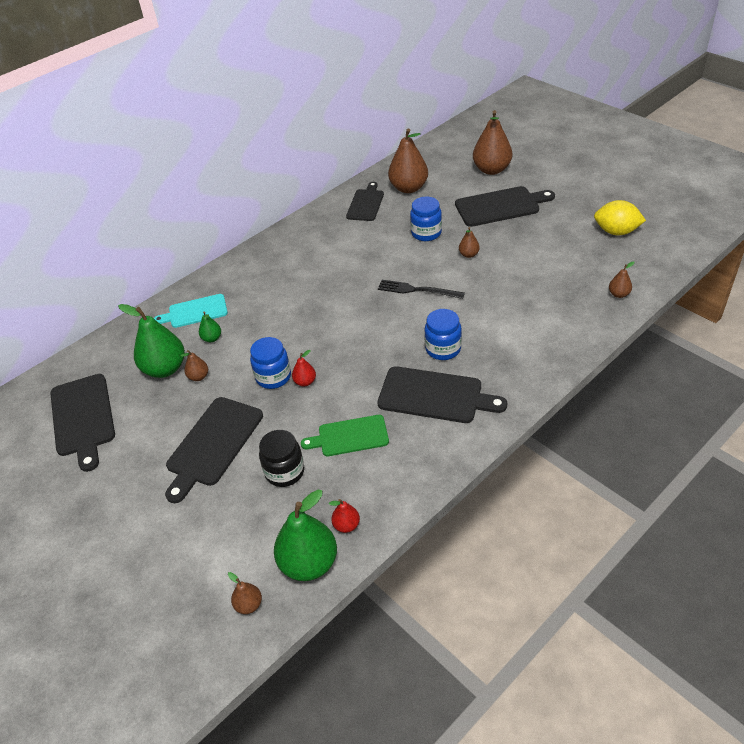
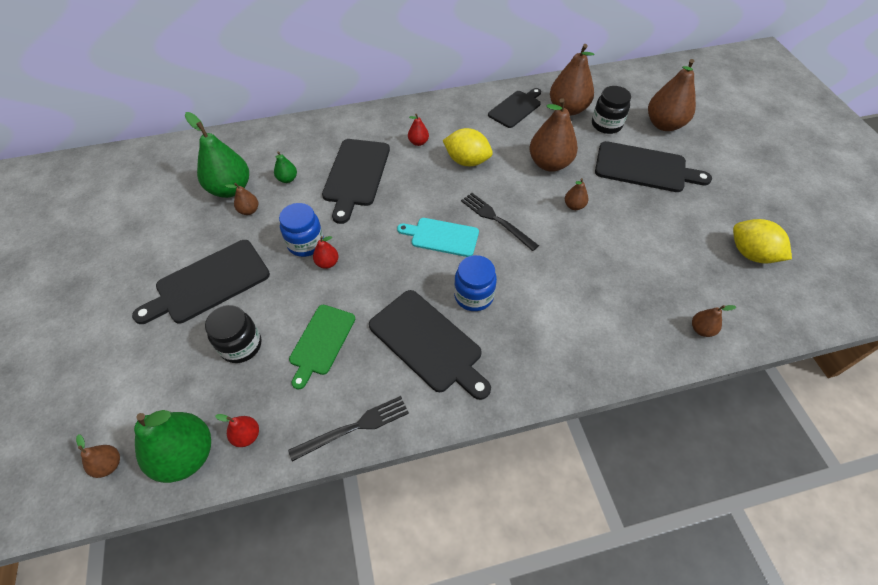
camera: 25 degrees right, 10 degrees up
black cutting board [50,374,115,472] -> black cutting board moved to [322,139,390,224]
turquoise cutting board [154,294,228,328] -> turquoise cutting board moved to [397,218,479,257]
green cutting board [301,415,389,456] -> green cutting board turned 90 degrees counterclockwise [289,305,355,389]
blue jar [410,197,442,241] -> brown pear [530,98,578,172]
none -> black fork [288,396,409,462]
none -> red pear [408,114,429,146]
none -> yellow lemon [443,128,493,166]
none -> black jar [592,86,631,134]

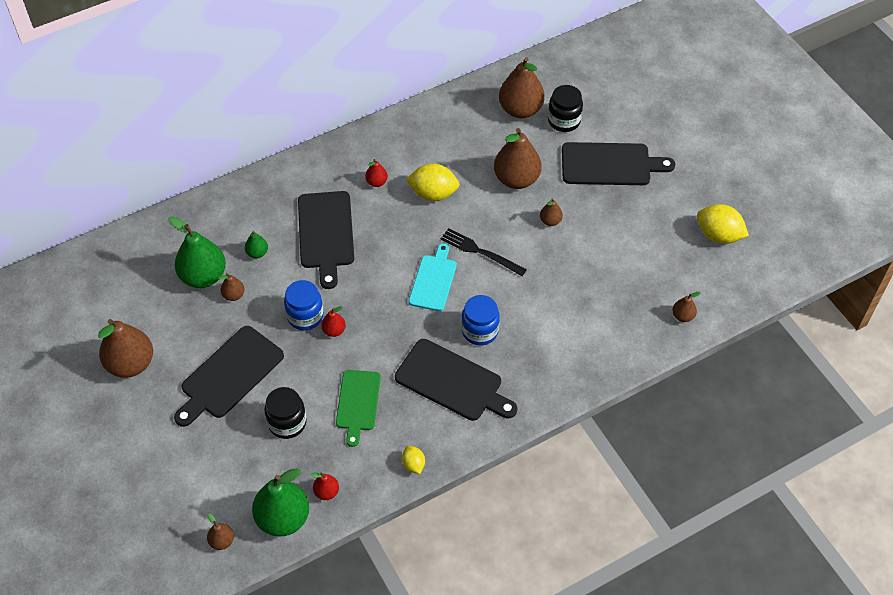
camera: 15 degrees left, 0 degrees up
black fork [288,396,409,462] -> yellow lemon [402,446,425,474]
turquoise cutting board [397,218,479,257] -> turquoise cutting board turned 105 degrees clockwise [409,243,457,311]
black cutting board [488,88,541,128] -> none
brown pear [648,59,696,131] -> brown pear moved to [98,319,153,378]

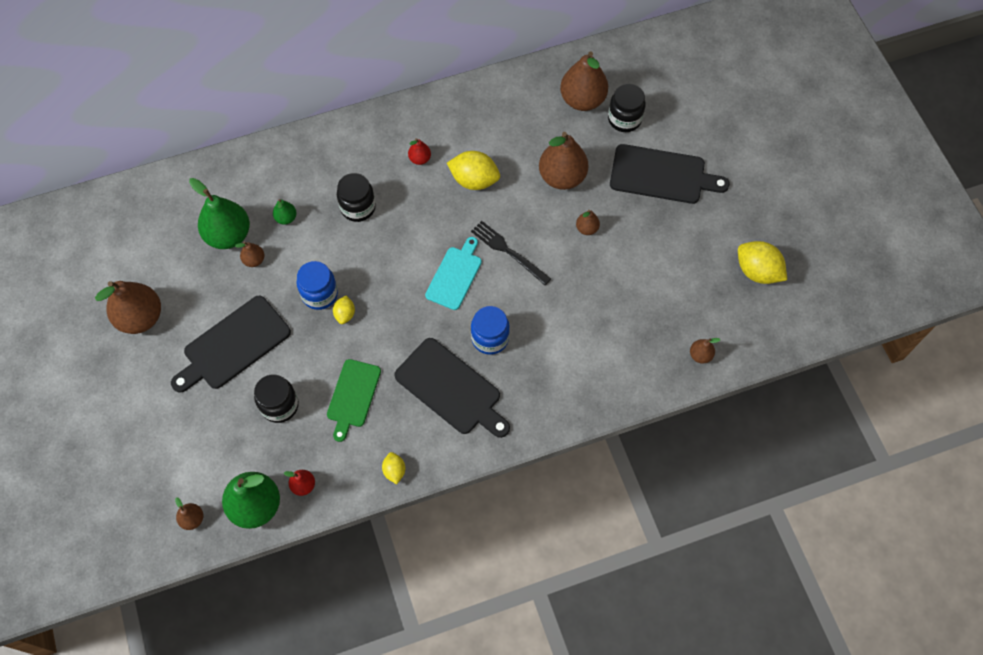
camera: 10 degrees right, 10 degrees up
black cutting board [298,191,354,289] -> black jar [337,173,376,222]
red pear [321,306,346,337] -> yellow lemon [333,295,355,324]

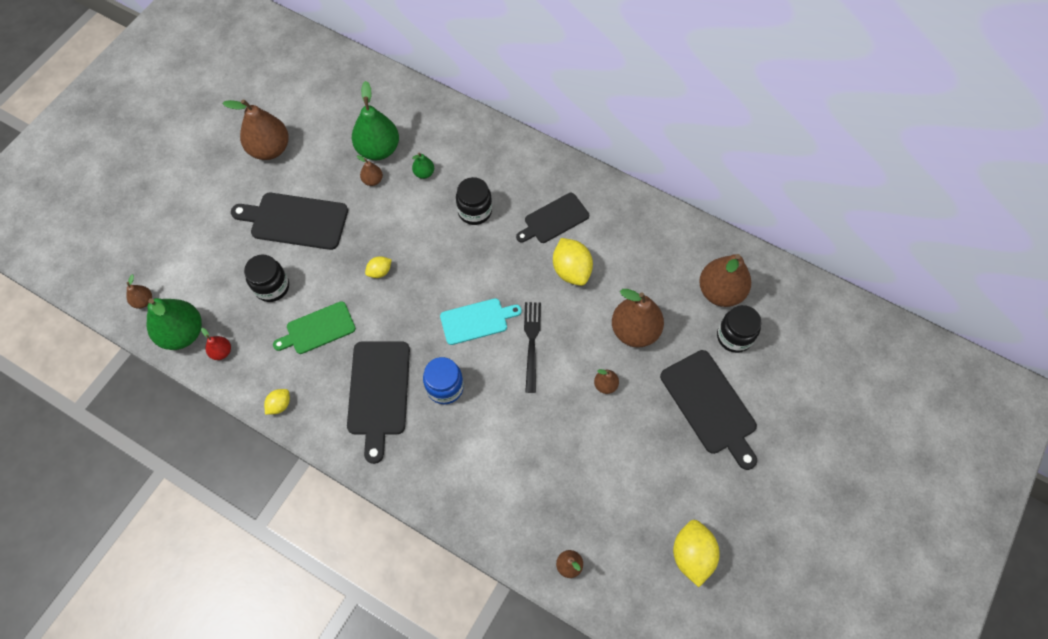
camera: 50 degrees right, 0 degrees up
blue jar [296,261,338,310] -> none
red pear [408,138,431,165] -> black cutting board [516,193,589,243]

